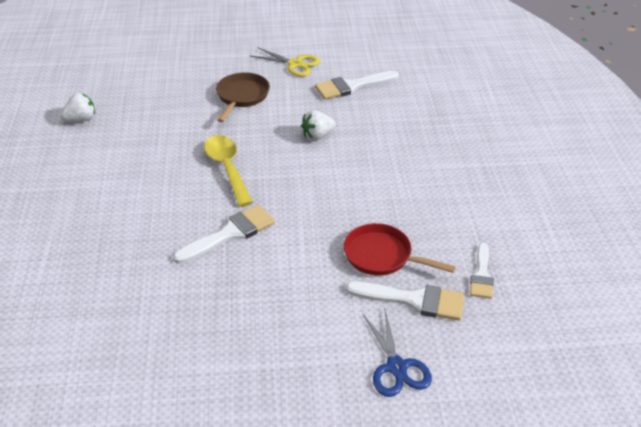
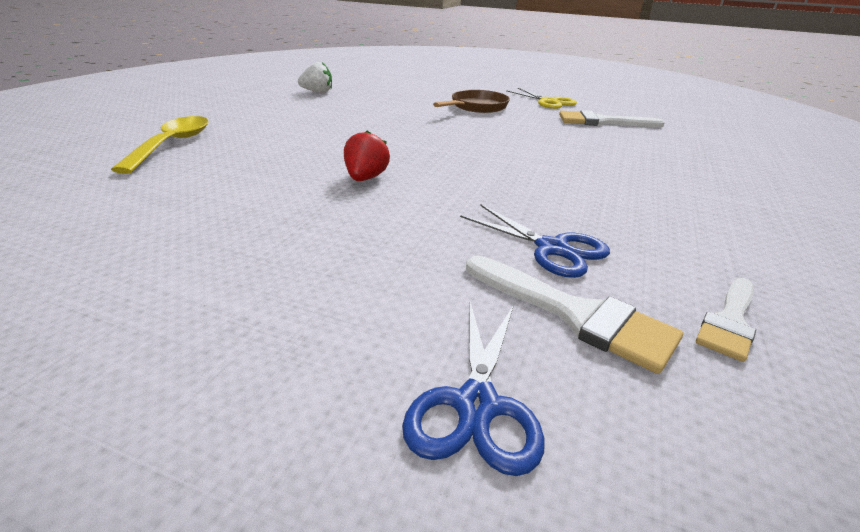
camera: 25 degrees right, 10 degrees down
white brush [173,205,275,264] -> red strawberry [344,130,390,181]
yellow spoon [204,135,253,207] -> yellow spoon moved to [111,116,209,174]
white strawberry [301,110,336,141] -> none
red pan [344,223,456,275] -> blue scissors [460,204,610,278]

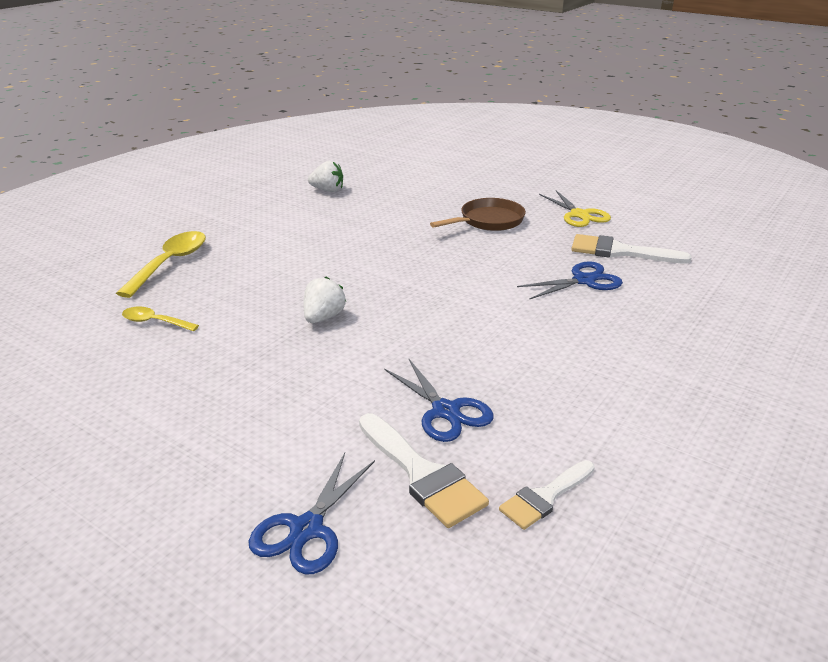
camera: 15 degrees right, 0 degrees up
red strawberry [344,130,390,181] -> white strawberry [304,276,346,323]
none -> yellow spoon [122,307,199,332]
none -> blue scissors [517,261,623,300]

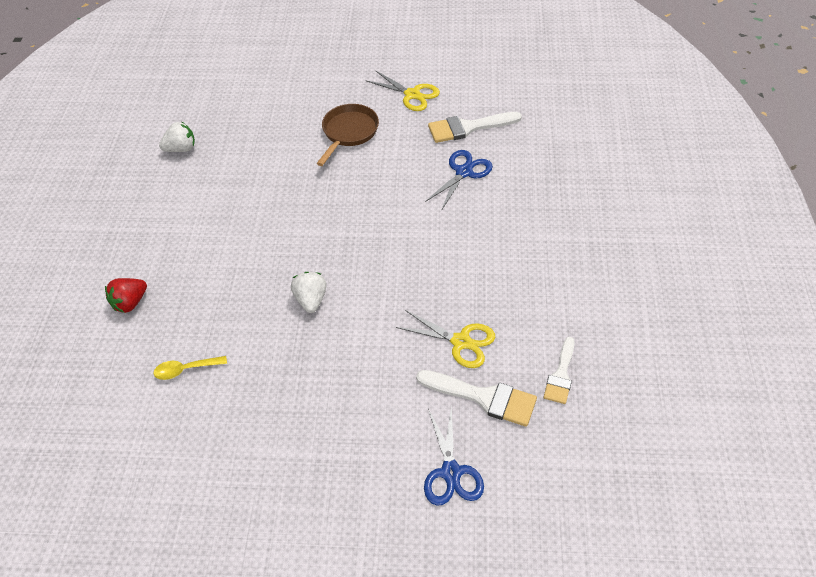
camera: 30 degrees left, 20 degrees up
yellow spoon [116,231,206,298] -> red strawberry [105,278,147,313]
blue scissors [384,359,494,442] -> yellow scissors [396,310,495,368]

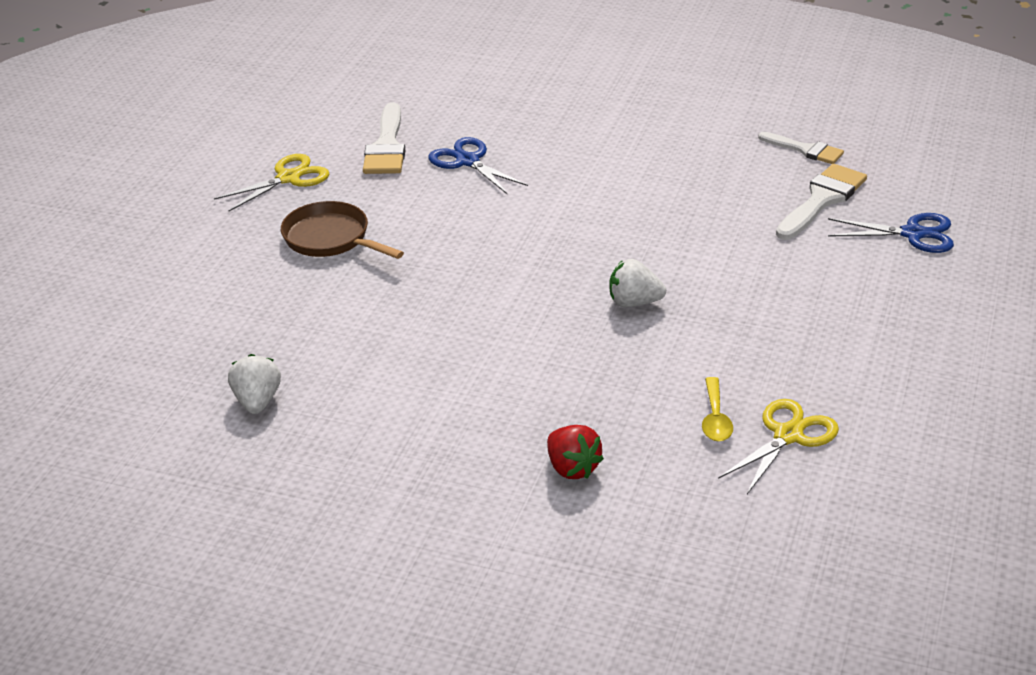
camera: 75 degrees left, 15 degrees down
yellow scissors [396,310,495,368] -> yellow scissors moved to [718,399,839,494]

